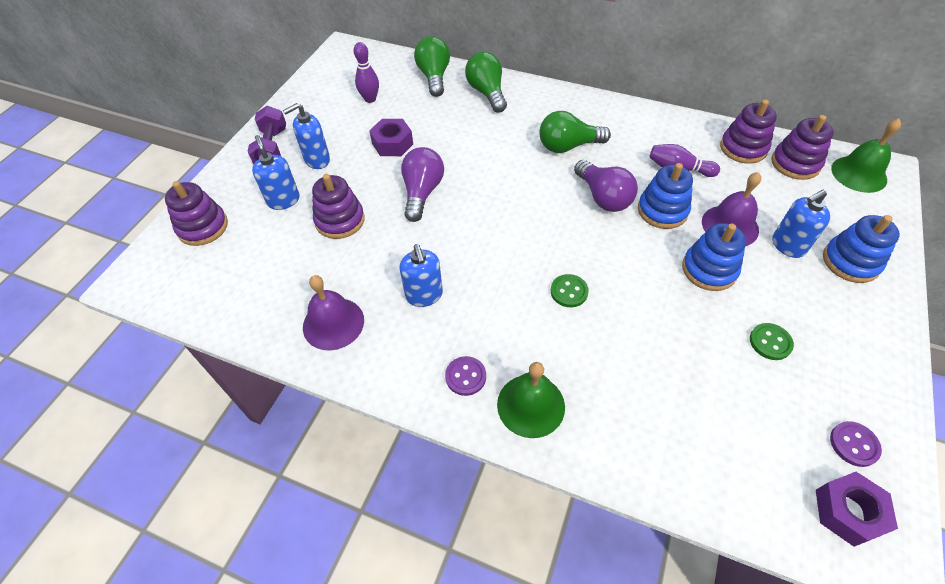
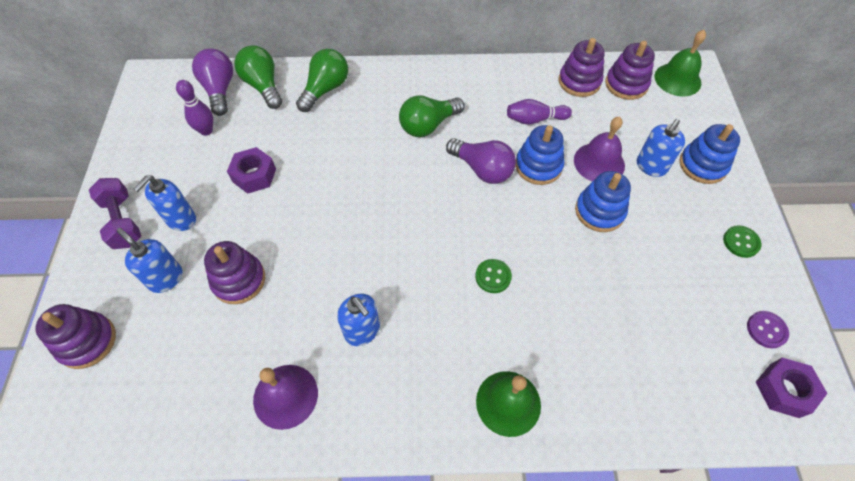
camera: 25 degrees left, 5 degrees up
purple light bulb [401,147,444,222] -> purple light bulb moved to [192,48,233,116]
purple button [445,356,486,396] -> none
green light bulb [465,52,507,113] -> green light bulb turned 75 degrees clockwise [296,49,348,112]
green button [750,323,794,360] -> green button moved to [723,225,762,258]

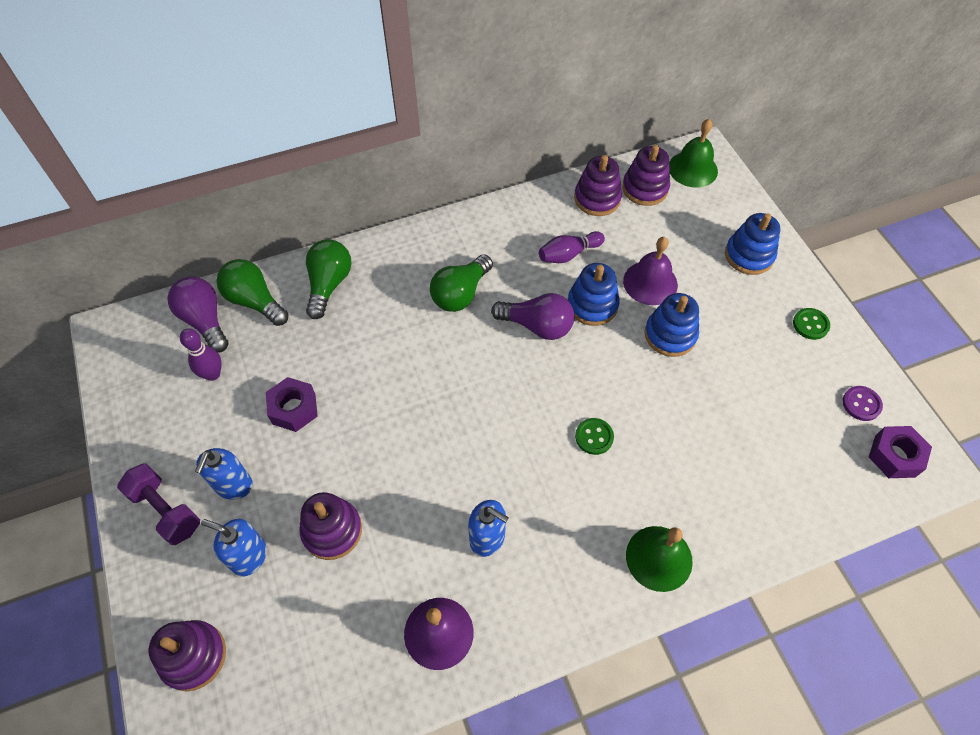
camera: 20 degrees left, 0 degrees up
blue soap dispenser [637,119,685,177] -> none

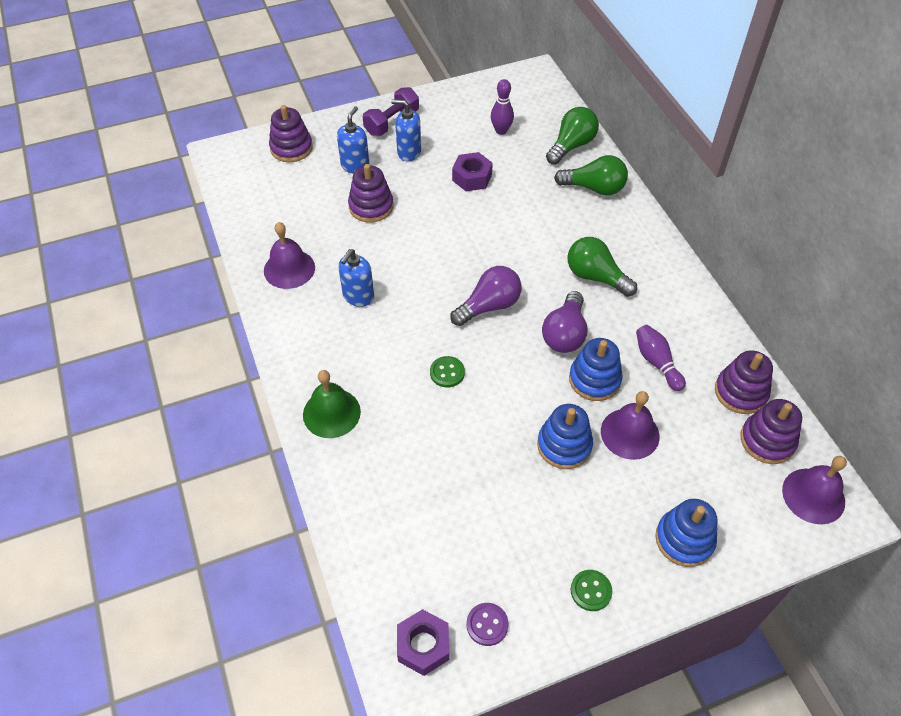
camera: 90 degrees right, 5 degrees down
purple light bulb [168,277,229,353] -> purple light bulb moved to [450,266,522,326]
green bell [669,119,718,188] -> purple bell [782,456,847,524]

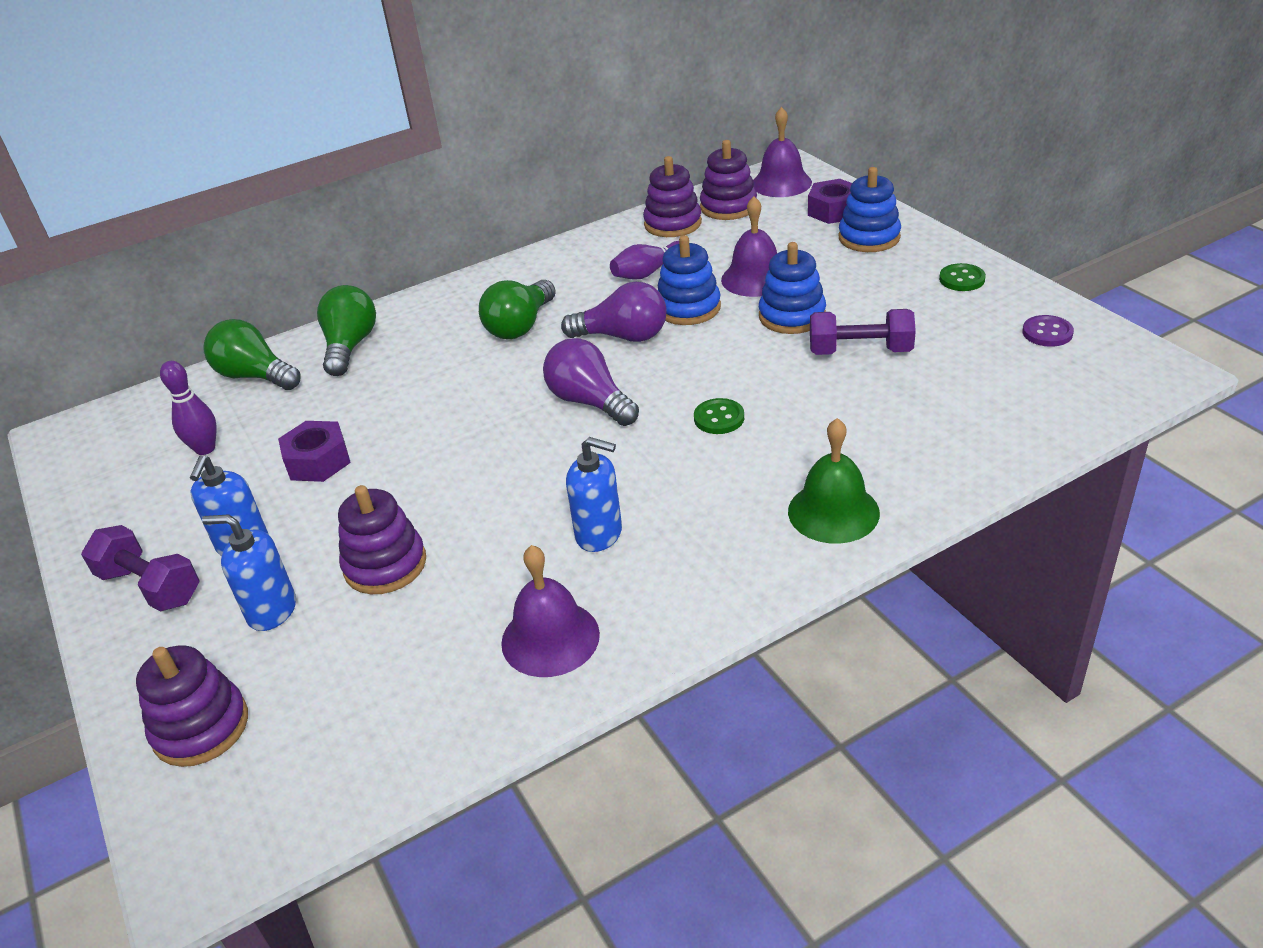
camera: 95 degrees left, 15 degrees down
purple nut [397,609,449,676] -> purple nut moved to [808,179,852,224]
none -> purple dumbbell [810,309,916,355]

